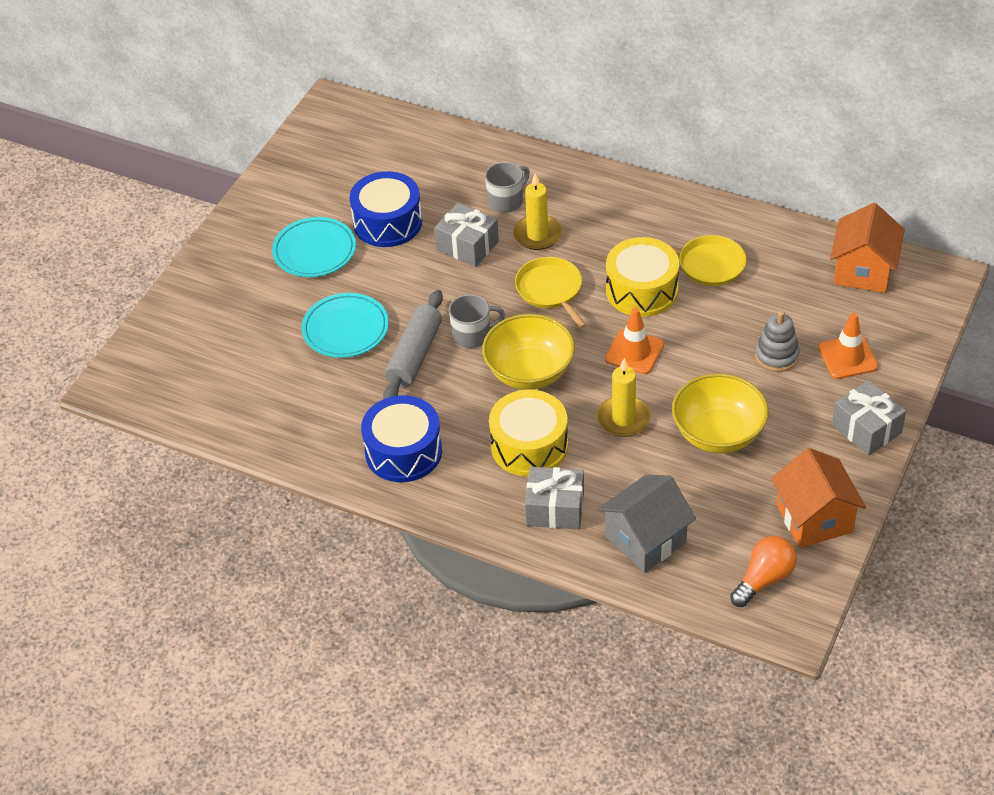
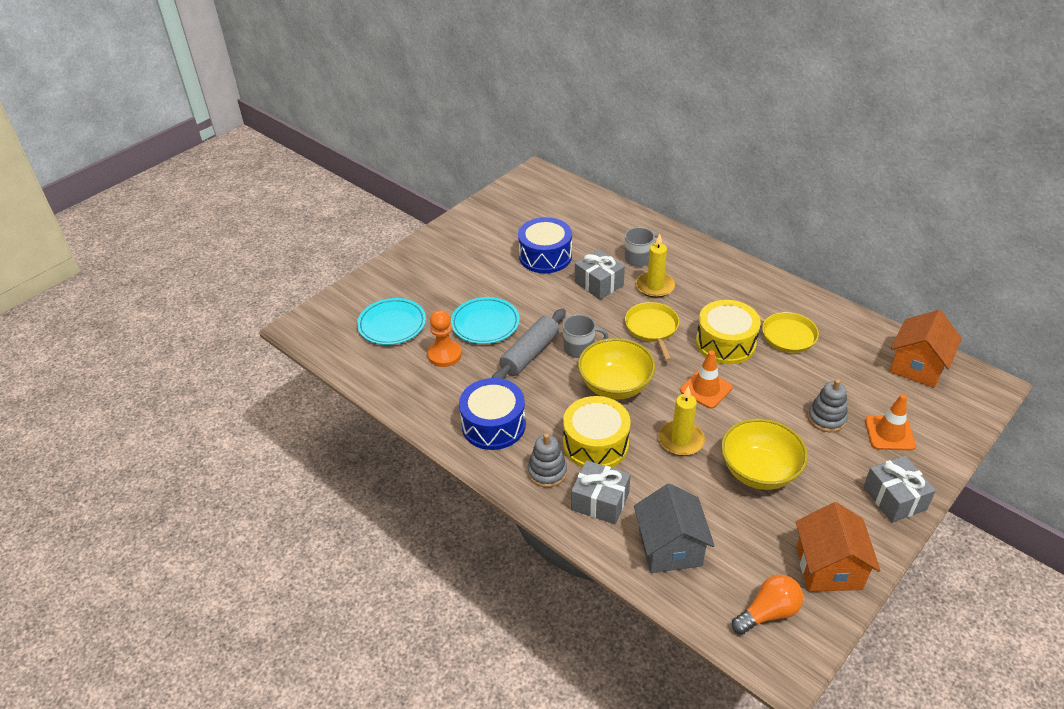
camera: 15 degrees right, 5 degrees down
turquoise plate [272,217,356,277] -> turquoise plate moved to [357,298,426,345]
grey house [597,475,696,572] -> grey house turned 75 degrees counterclockwise [634,483,715,573]
none -> orange pawn [427,310,462,367]
none -> grey stacking toy [528,433,567,488]

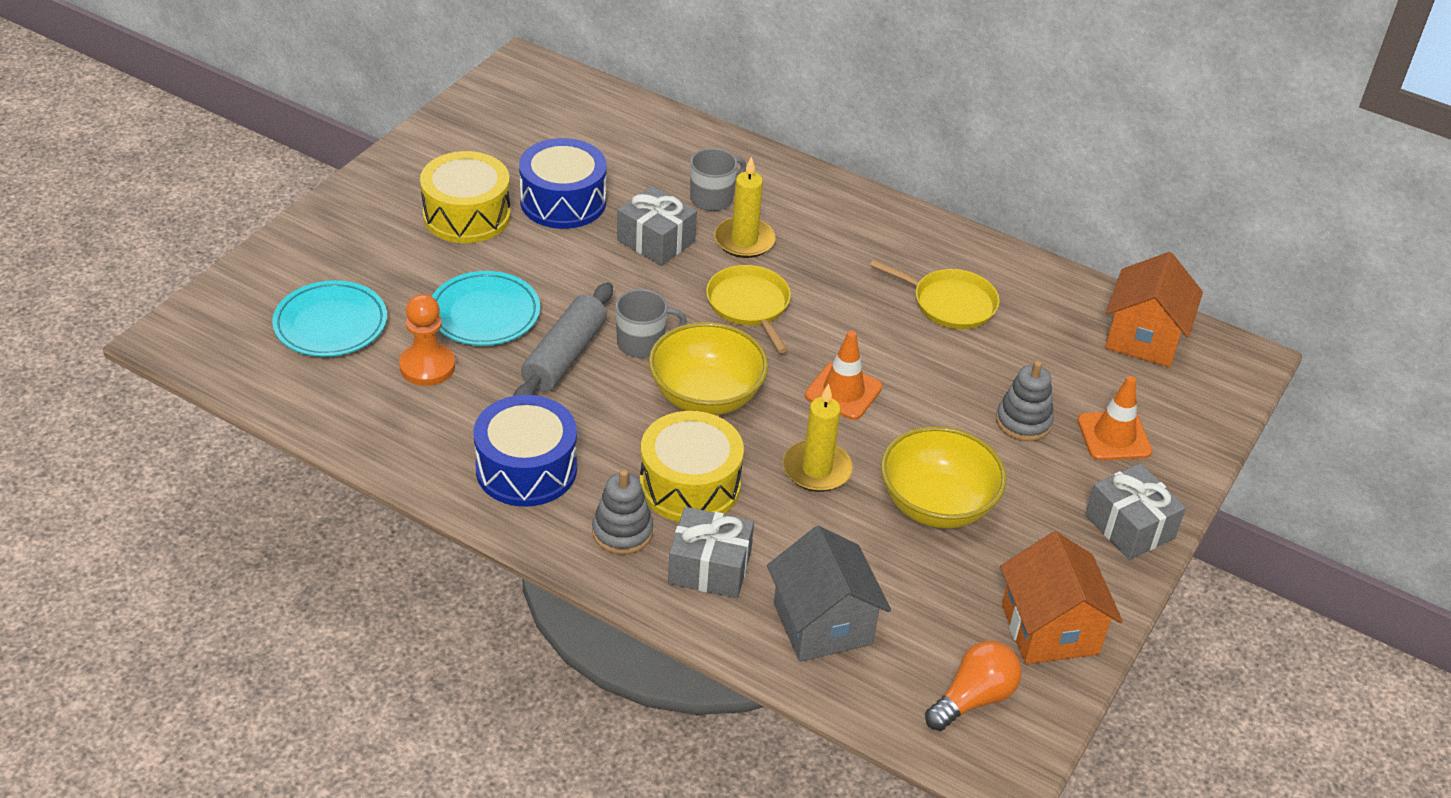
camera: 15 degrees left, 0 degrees up
yellow drum [696,300,761,364] -> yellow drum moved to [420,151,511,243]

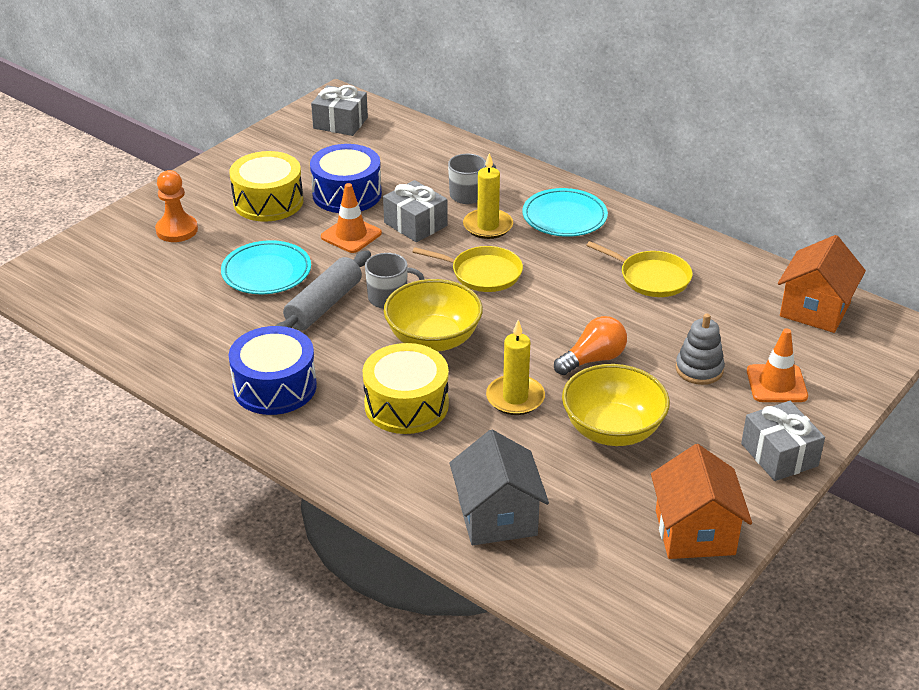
camera: 10 degrees right, 5 degrees down
turquoise plate [272,280,387,357] -> turquoise plate moved to [522,188,608,237]
orange pawn [399,294,455,386] -> orange pawn moved to [155,170,198,242]
grey stacking toy [592,469,653,555] -> none
grey gift [668,507,754,598] -> grey gift moved to [311,85,368,136]
yellow pan [706,265,791,353] -> yellow pan turned 120 degrees clockwise [413,246,523,292]
orange traffic cone [805,331,882,420] -> orange traffic cone moved to [321,183,382,253]
orange light bulb [925,641,1022,731] -> orange light bulb moved to [554,316,627,375]

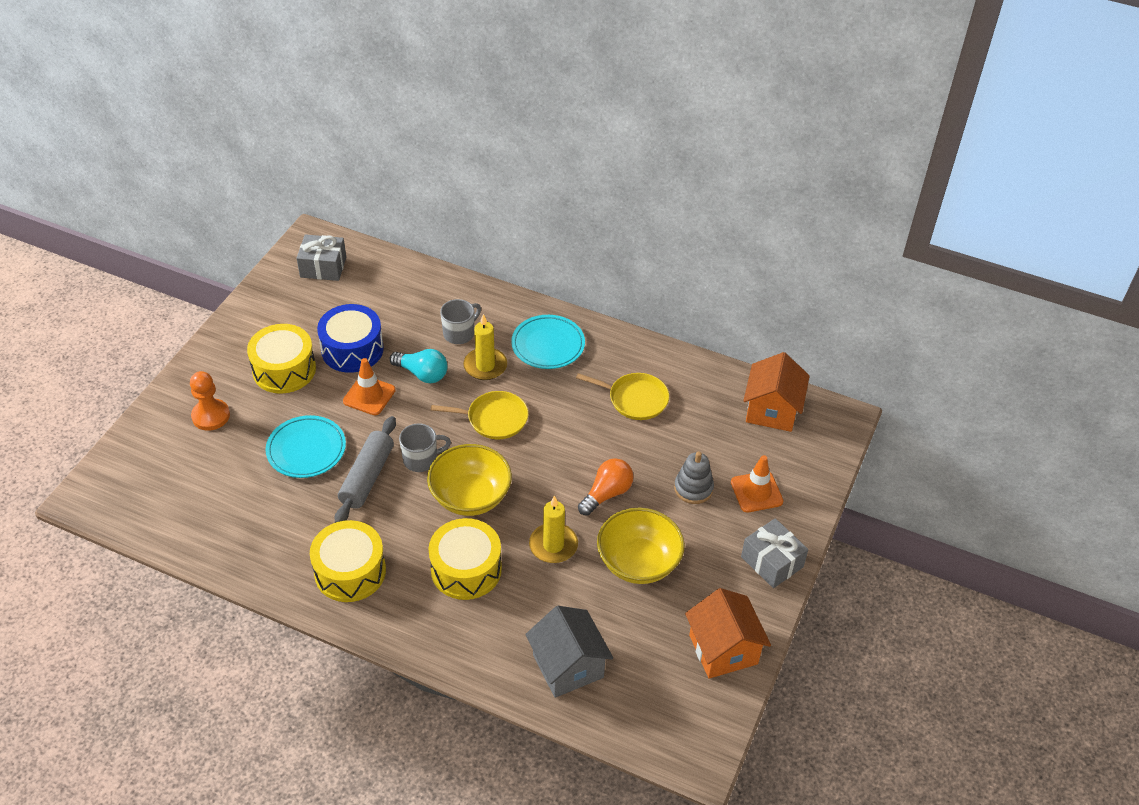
camera: 15 degrees left, 10 degrees up
blue drum [229,326,317,415] -> yellow drum [310,520,386,602]
grey gift [383,180,448,242] -> turquoise light bulb [390,349,448,383]

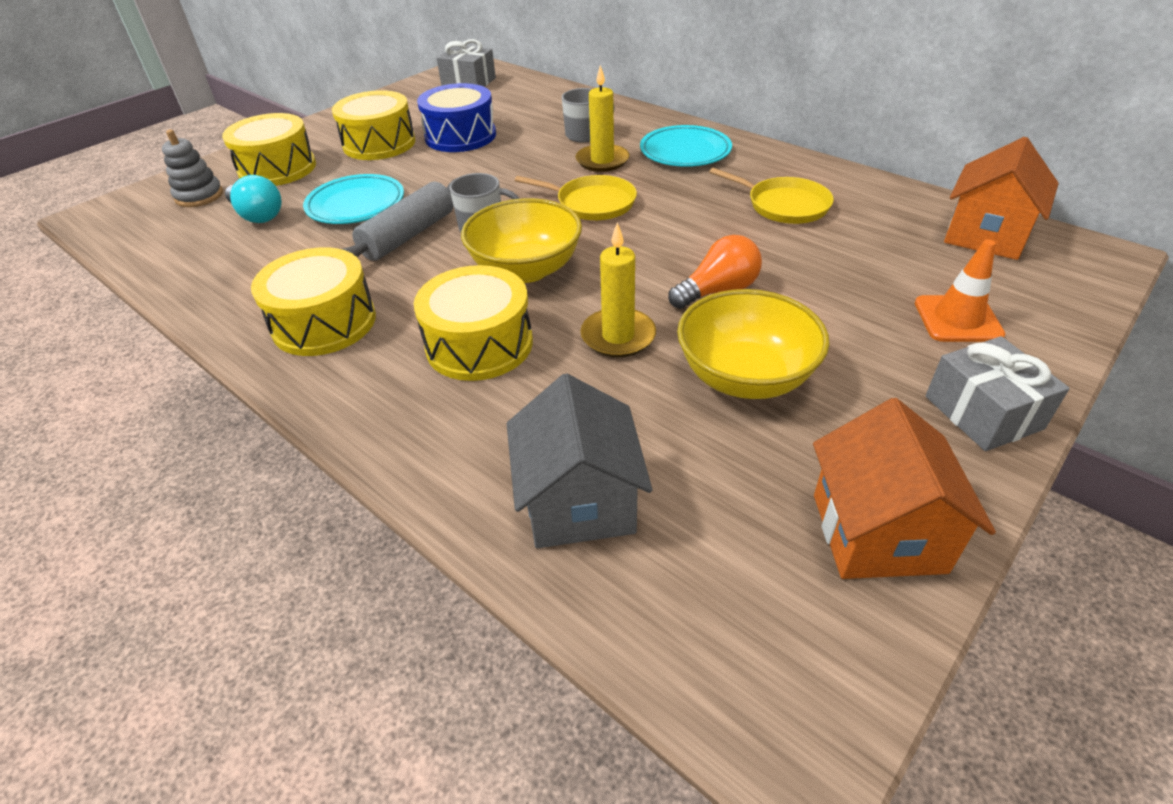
camera: 20 degrees right, 5 degrees down
orange pawn [190,371,230,431] -> yellow drum [222,113,316,186]
orange traffic cone [343,358,396,415] -> none
turquoise light bulb [390,349,448,383] -> turquoise light bulb moved to [225,175,282,223]
grey stacking toy [674,452,714,504] -> grey stacking toy moved to [162,130,223,207]

